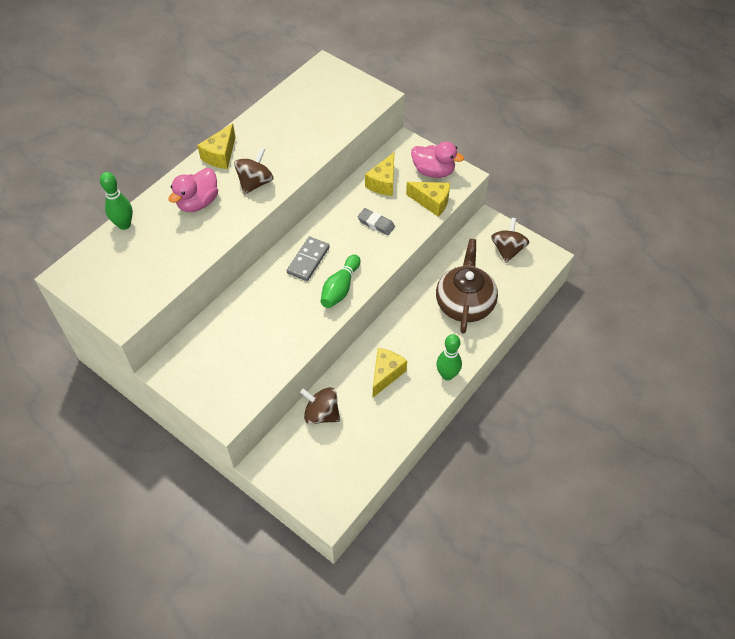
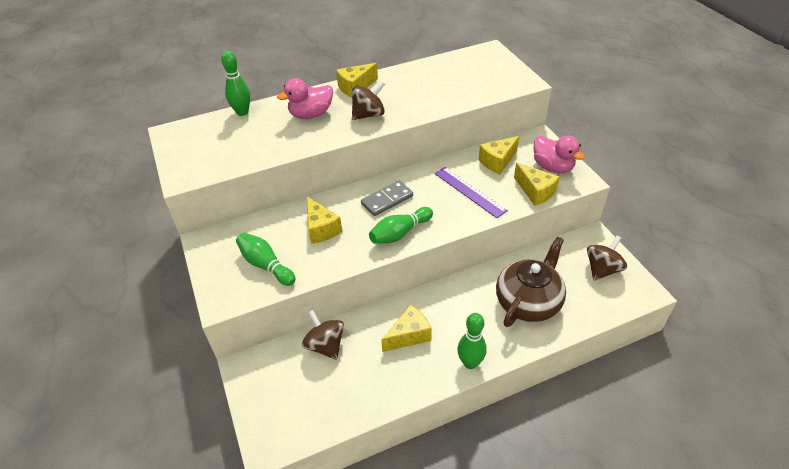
camera: 30 degrees right, 10 degrees down
grey eraser [357,208,395,235] -> purple ruler [434,167,508,218]
none -> green bowling pin [236,233,295,286]
none -> yellow cheese [307,197,342,244]

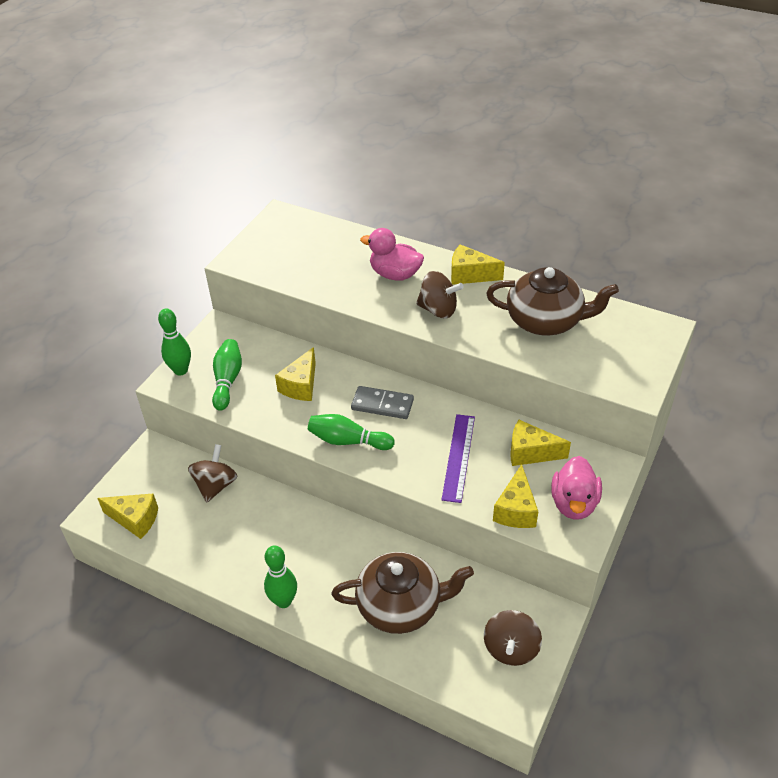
camera: 50 degrees right, 0 degrees up
green bowling pin [221,51,250,116] -> green bowling pin moved to [158,309,191,376]
yellow cheese [381,305,432,352] -> yellow cheese moved to [97,494,158,539]
brown spinning top [587,236,627,281] -> brown spinning top turned 105 degrees clockwise [484,610,542,666]
none -> brown teapot [486,267,619,336]

